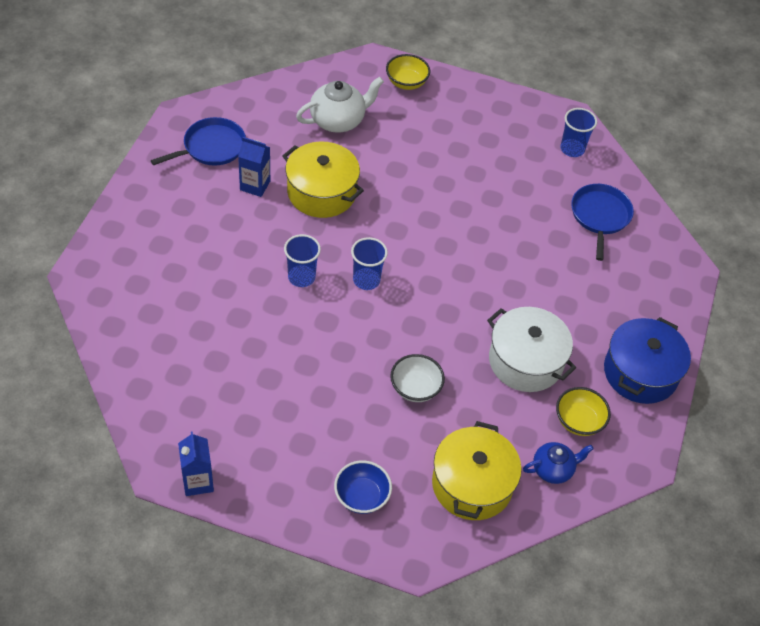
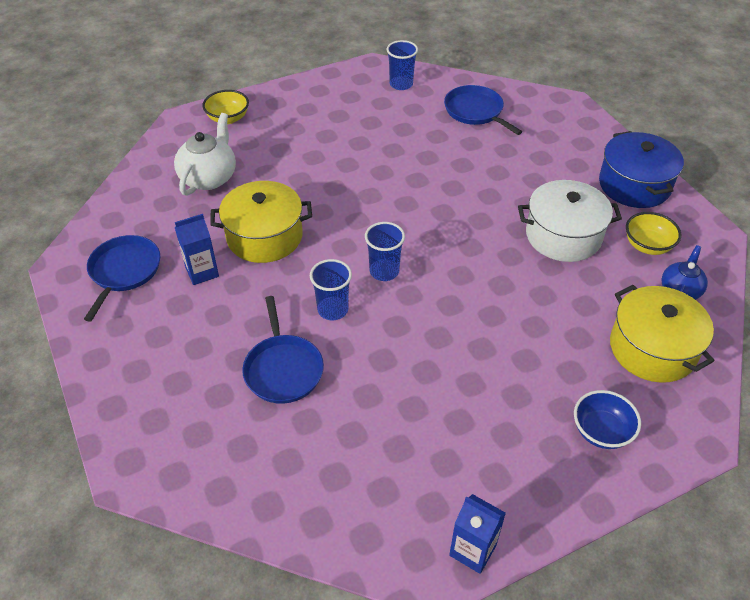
camera: 40 degrees left, 5 degrees down
white bowl [390,354,445,402] -> none
none -> blue pan [242,296,324,404]

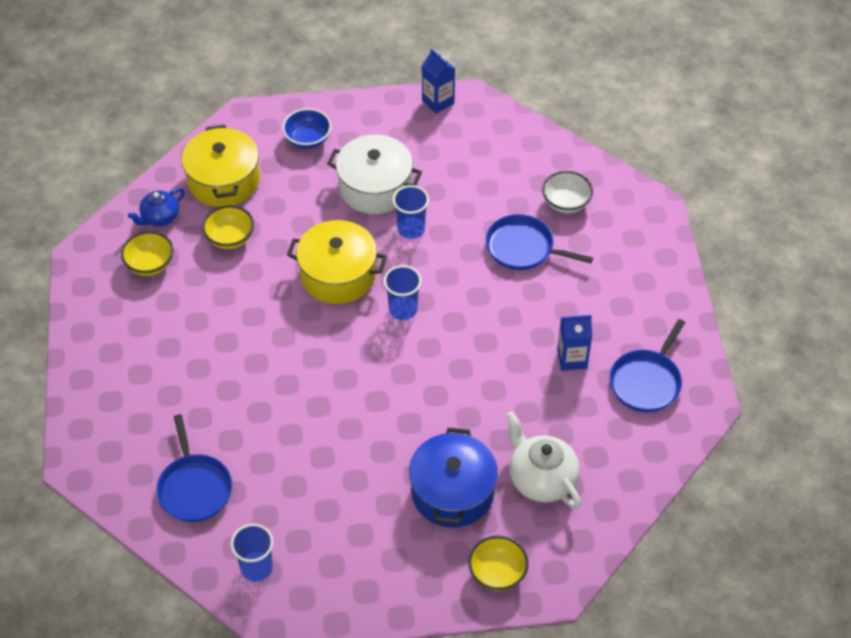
camera: 160 degrees left, 5 degrees up
white teapot [174,113,236,196] -> white teapot turned 105 degrees clockwise [506,411,581,510]
yellow pot [210,181,312,263] -> yellow pot moved to [287,220,387,304]
blue pan [242,296,324,404] -> blue pan turned 75 degrees counterclockwise [486,214,593,270]
blue cup [310,259,352,320] -> blue cup moved to [392,185,429,239]
white pot [518,180,622,262] -> white pot moved to [327,134,422,214]
blue pot [599,131,684,208] -> blue pot moved to [409,427,498,527]
none -> yellow bowl [202,205,254,249]
none -> white bowl [542,171,593,213]

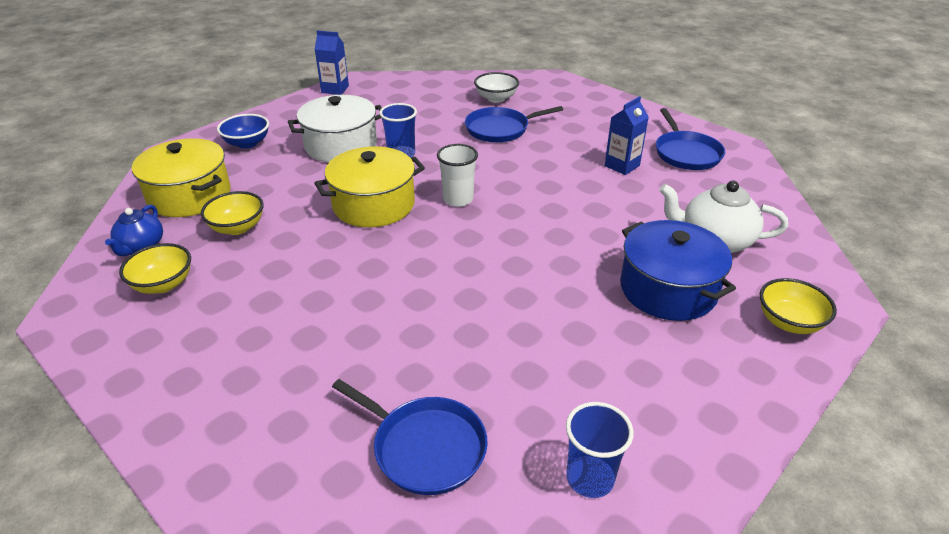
camera: 40 degrees left, 15 degrees down
blue cup [383,265,422,320] -> white cup [437,144,478,207]

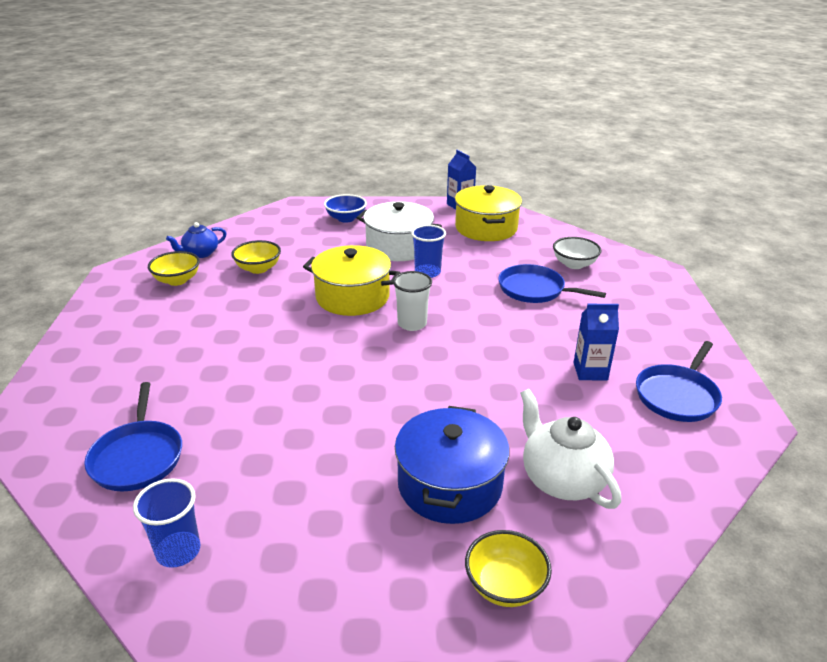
camera: 45 degrees right, 5 degrees down
yellow pot [132,138,231,217] -> yellow pot moved to [455,185,522,241]

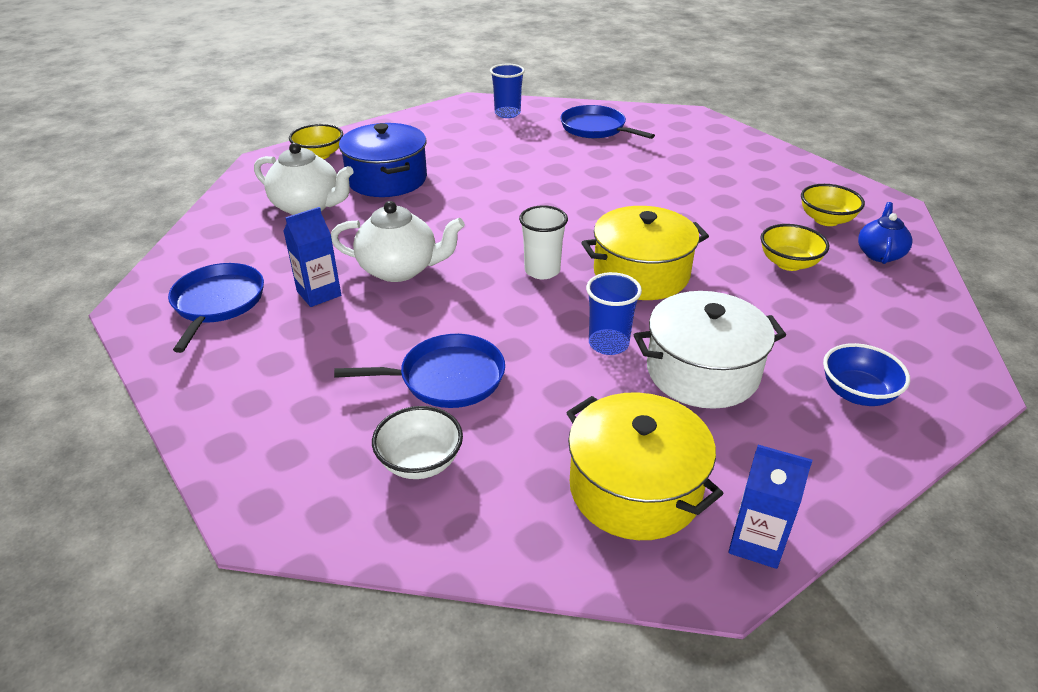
camera: 145 degrees right, 5 degrees up
none -> white teapot [331,201,465,282]

